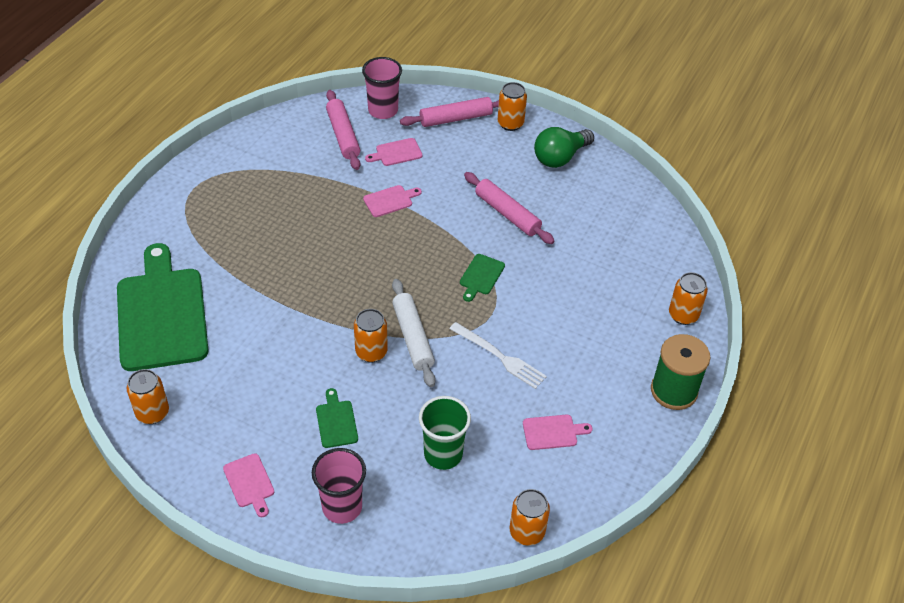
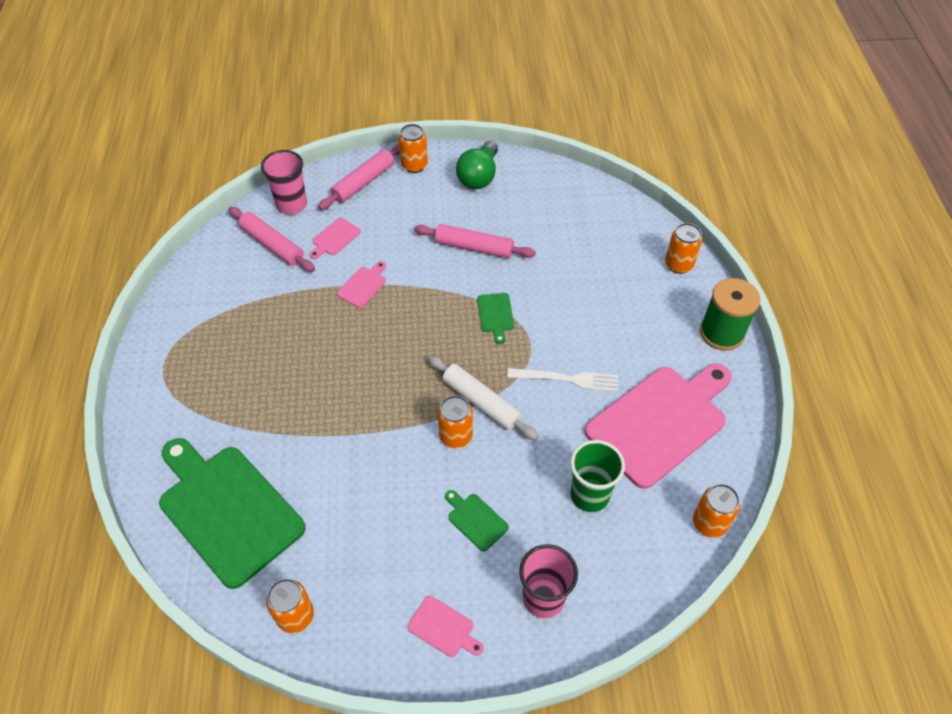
camera: 30 degrees left, 5 degrees up
pink cutting board [523,415,592,450] -> pink cutting board [585,364,732,489], size x2.48

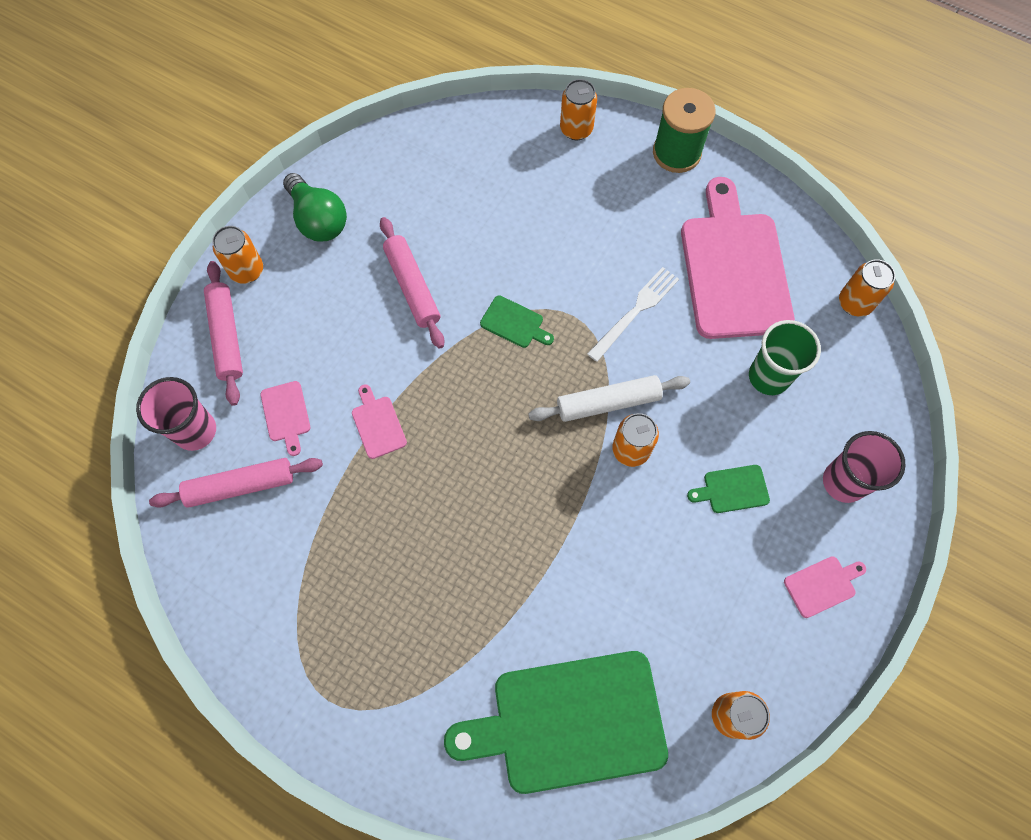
camera: 55 degrees left, 15 degrees up
pink rolling pin [414,224,536,258] -> pink rolling pin turned 75 degrees counterclockwise [380,217,444,349]

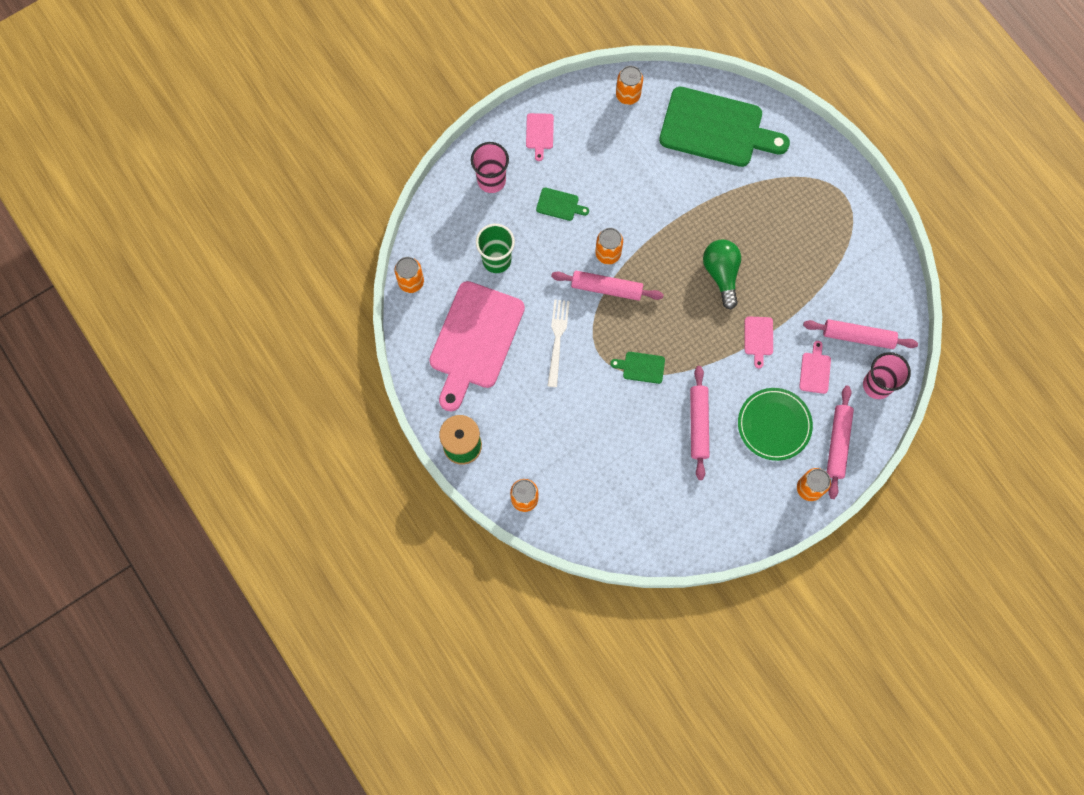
camera: 155 degrees left, 5 degrees up
green light bulb [283,173,347,242] -> green light bulb moved to [703,239,741,310]
green cutting board [480,295,554,348] -> green cutting board turned 45 degrees counterclockwise [610,352,665,384]
white rolling pin [528,375,690,422] -> pink rolling pin [551,271,664,301]
white fork [587,267,679,362] -> white fork turned 120 degrees clockwise [548,300,570,387]
pink cutting board [784,556,866,618] -> pink cutting board turned 90 degrees counterclockwise [526,113,554,161]
none -> green plate [738,388,813,461]

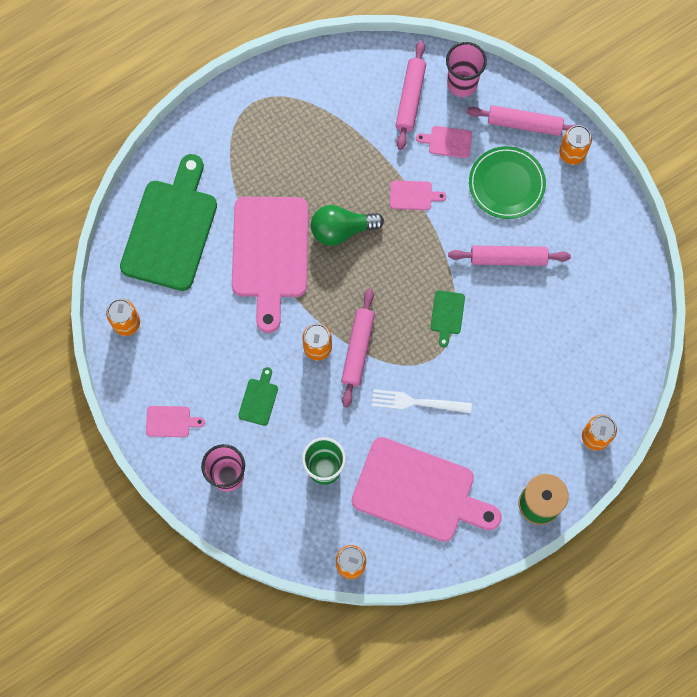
camera: 90 degrees left, 0 degrees up
none -> pink cutting board [232,197,309,333]

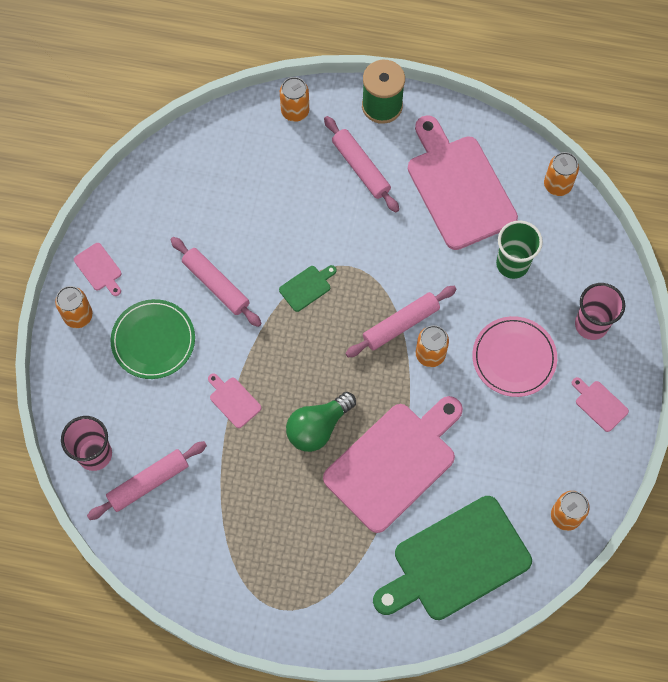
camera: 135 degrees left, 5 degrees down
green cutting board [238,367,278,426] -> pink plate [472,316,557,397]
green light bulb [311,205,384,246] -> green light bulb turned 105 degrees clockwise [286,392,356,452]
white fork [372,389,472,413] -> none
pink cutting board [416,126,472,158] -> pink cutting board moved to [74,243,122,296]
pink rolling pin [467,105,576,136] -> pink rolling pin moved to [324,116,399,212]

